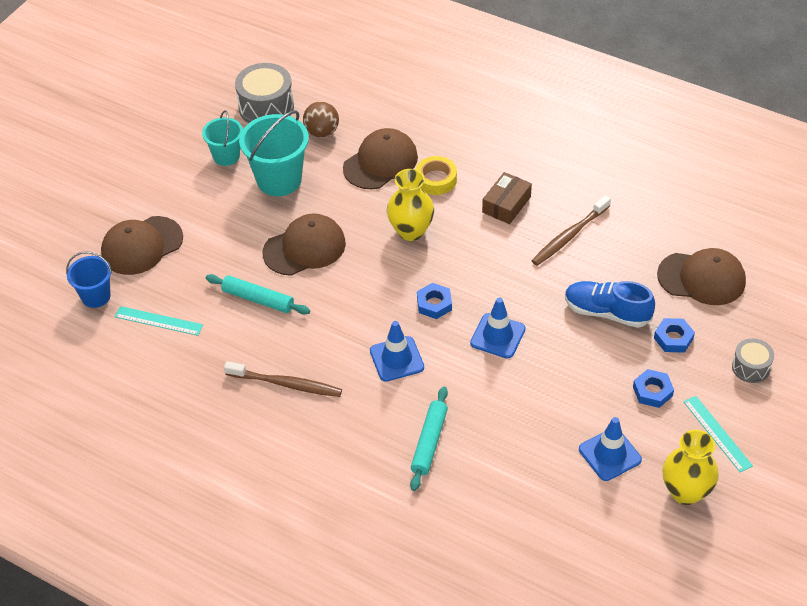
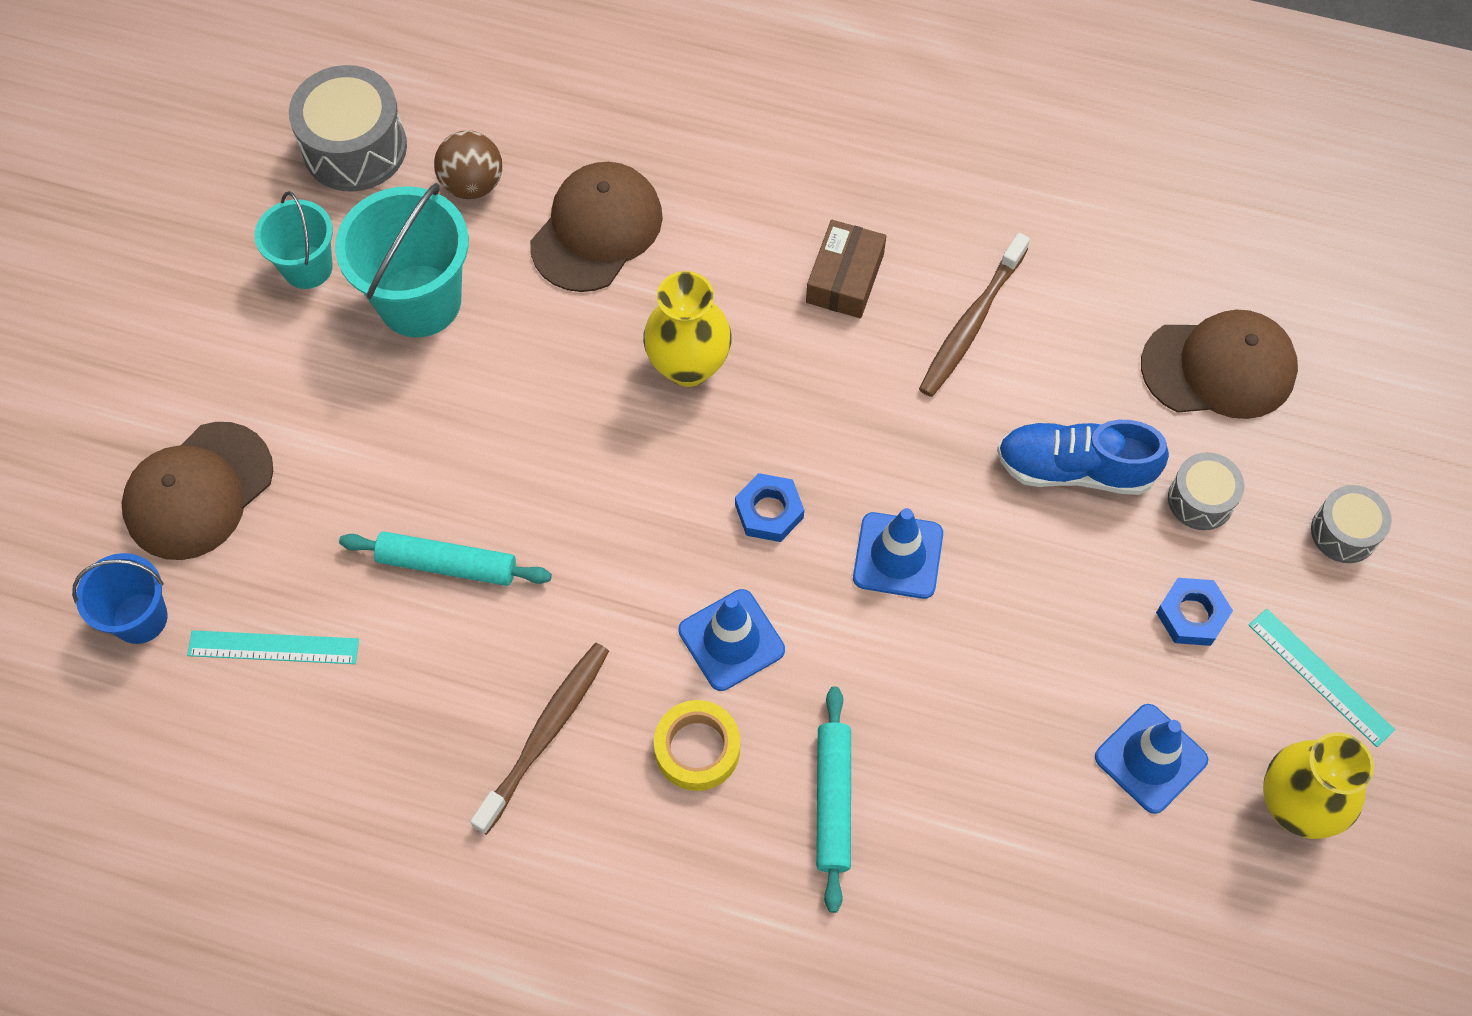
camera: 15 degrees left, 15 degrees up
brown toothbrush [224,361,342,397] -> brown toothbrush turned 60 degrees counterclockwise [470,643,609,835]
brown cap [262,214,346,276] -> none
yellow tape [416,156,457,195] -> yellow tape moved to [654,700,740,791]
blue nut [654,318,695,353] -> grey drum [1168,452,1244,530]

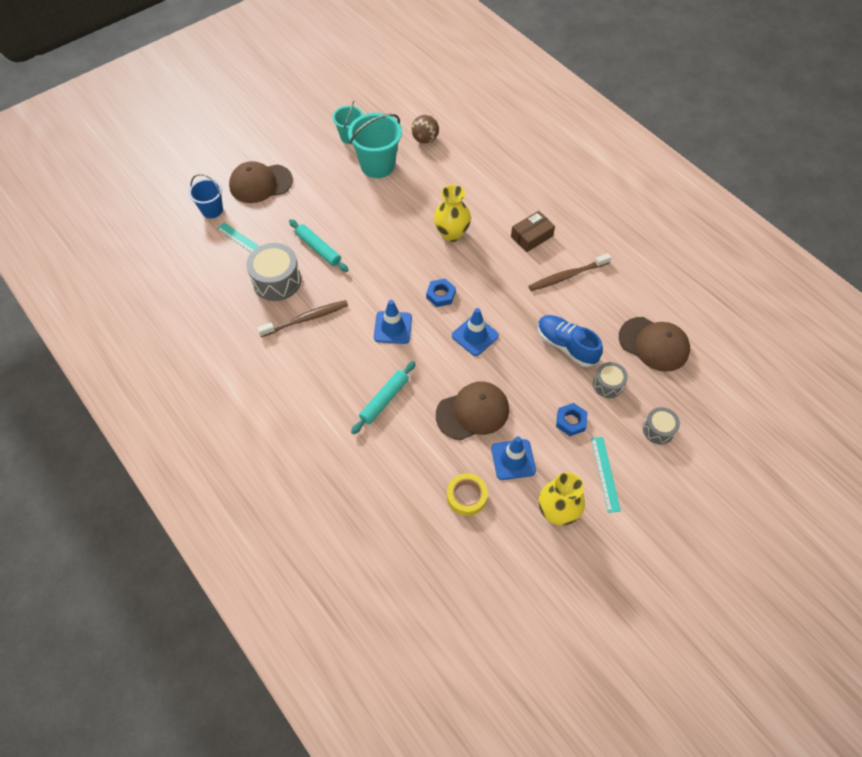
camera: 35 degrees right, 5 degrees down
grey drum [289,65,407,192] -> grey drum moved to [246,243,301,301]
brown cap [530,162,663,292] -> brown cap moved to [436,382,509,441]
yellow tape [654,700,740,791] -> yellow tape moved to [447,473,488,516]

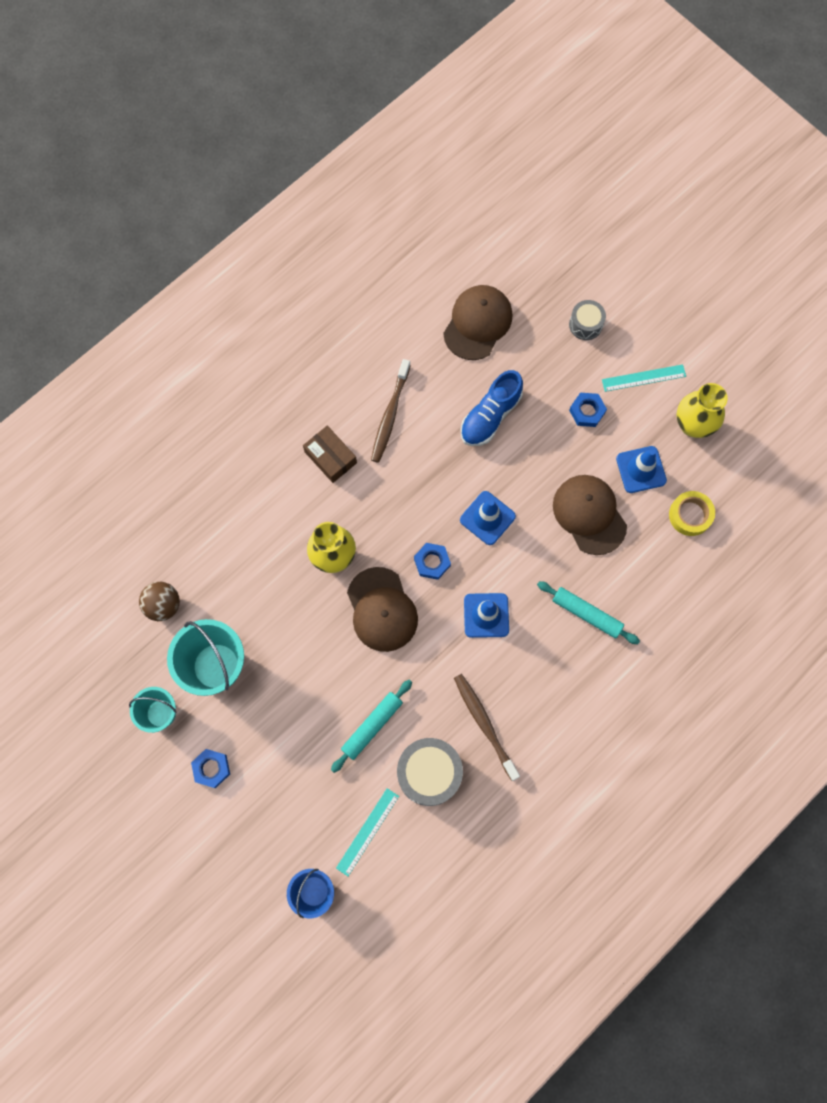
camera: 95 degrees left, 15 degrees up
brown cap [229,161,293,203] -> brown cap moved to [347,567,418,652]
brown toothbrush [528,253,611,291] -> brown toothbrush turned 45 degrees clockwise [371,359,411,463]
grey drum [593,362,628,398] -> none
none -> blue nut [191,749,230,788]

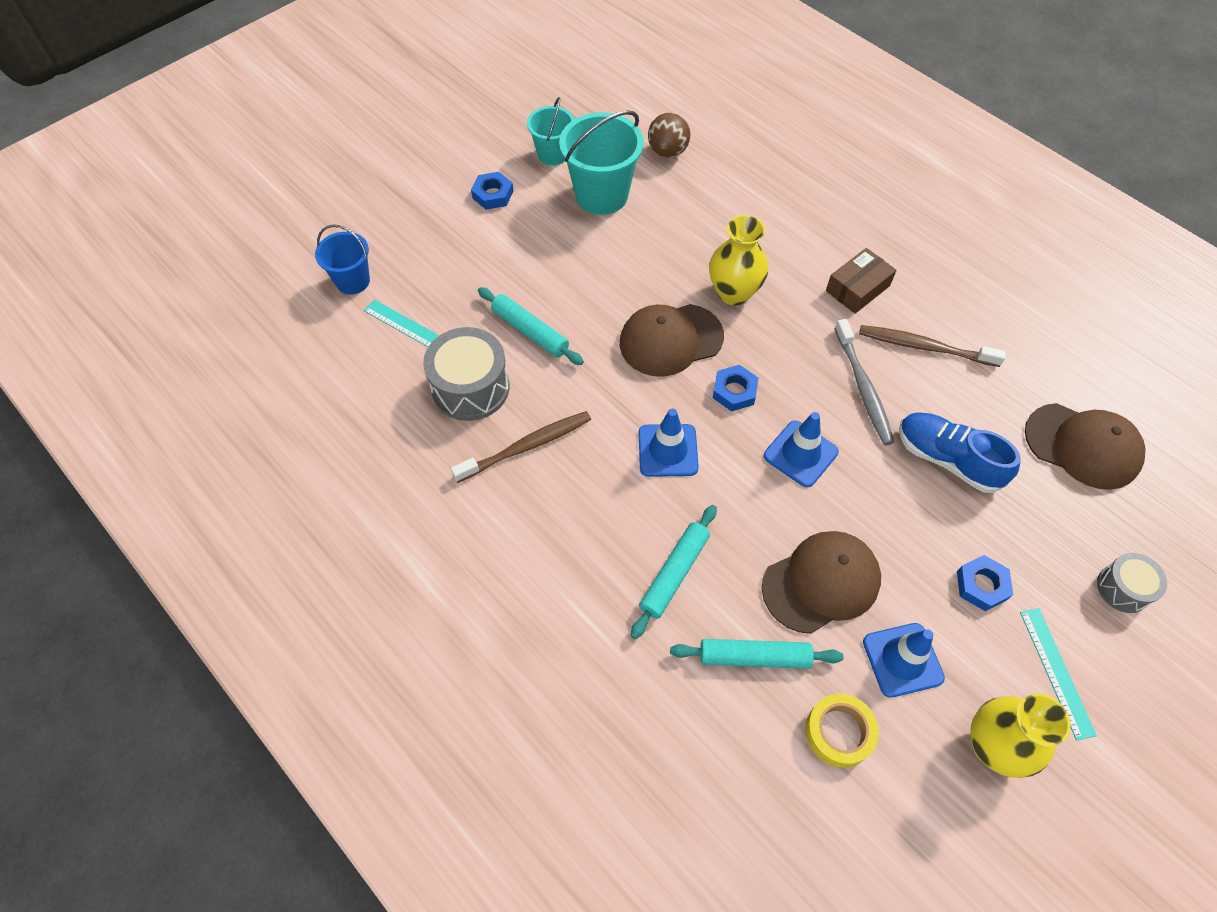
camera: 90 degrees right, 15 degrees down
none -> turquoise rolling pin [670,639,843,669]
none -> grey toothbrush [834,319,895,445]

